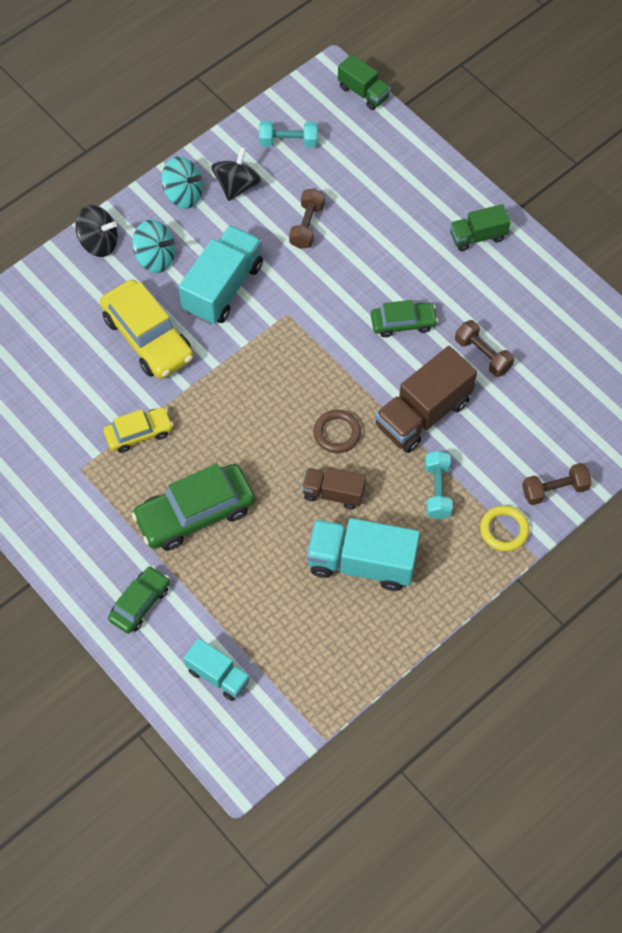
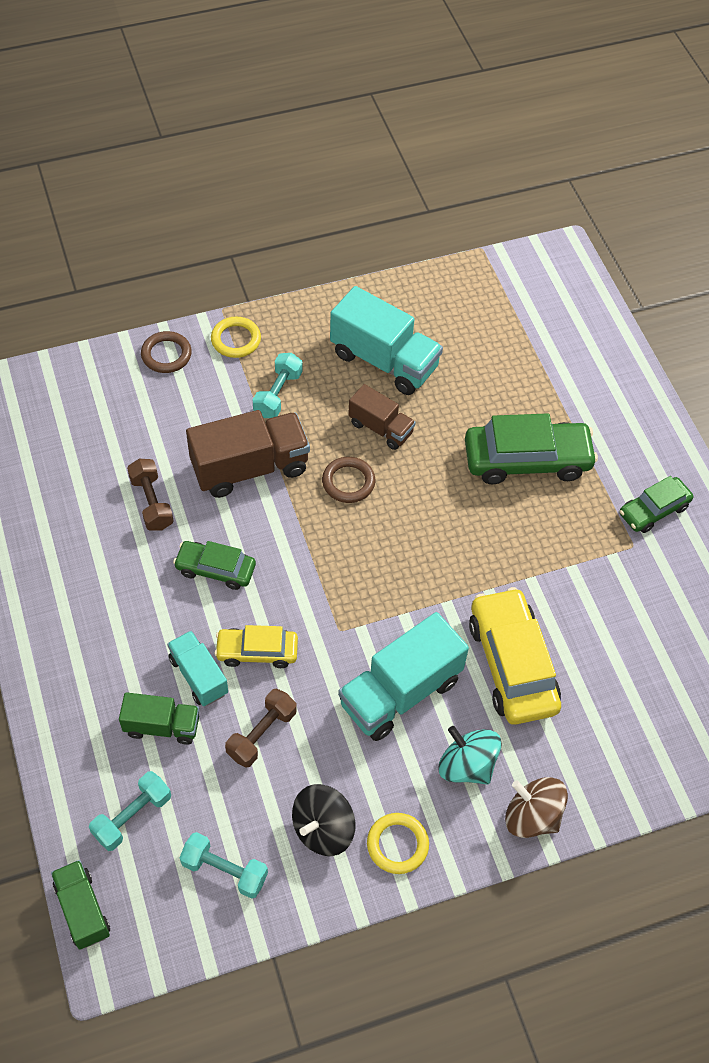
camera: 160 degrees left, 5 degrees down
black spinning top [75,205,118,257] -> brown spinning top [505,777,568,838]
yellow car [103,407,173,453] -> yellow car moved to [214,625,298,668]
green car [108,566,170,634] -> green car moved to [620,476,693,533]
turquoise spinning top [162,156,203,208] -> yellow ring [367,813,429,874]
turquoise truck [184,638,250,701] -> turquoise truck moved to [167,631,228,706]
green truck [450,204,511,251] -> green truck moved to [119,692,199,745]
brown dumbbell [522,463,592,505] -> brown ring [141,331,192,373]
none -> turquoise dumbbell [89,771,171,851]

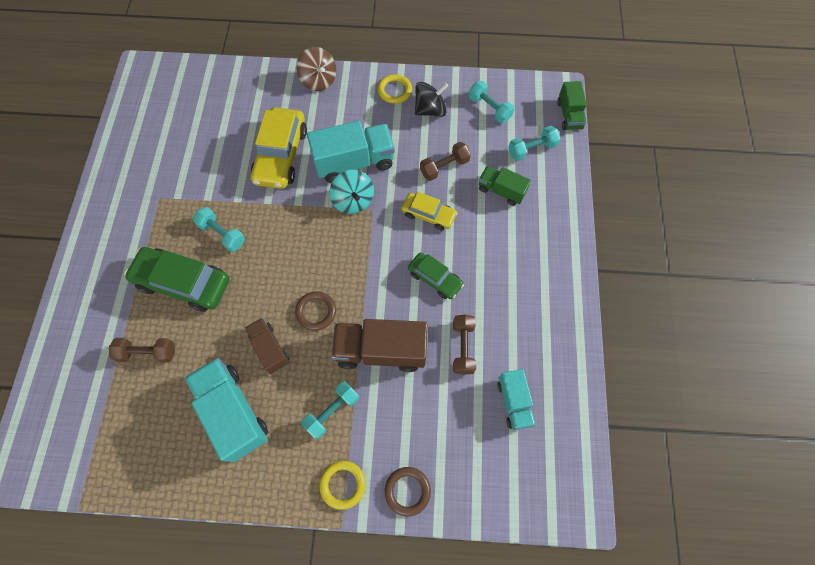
camera: 155 degrees left, 10 degrees up
turquoise truck [167,631,228,706] -> turquoise truck moved to [497,369,536,430]
turquoise spinning top [439,726,501,785] -> turquoise spinning top moved to [330,170,374,214]
green car [620,476,693,533] -> none
none -> brown dumbbell [109,338,175,363]
none -> turquoise dumbbell [193,207,245,252]

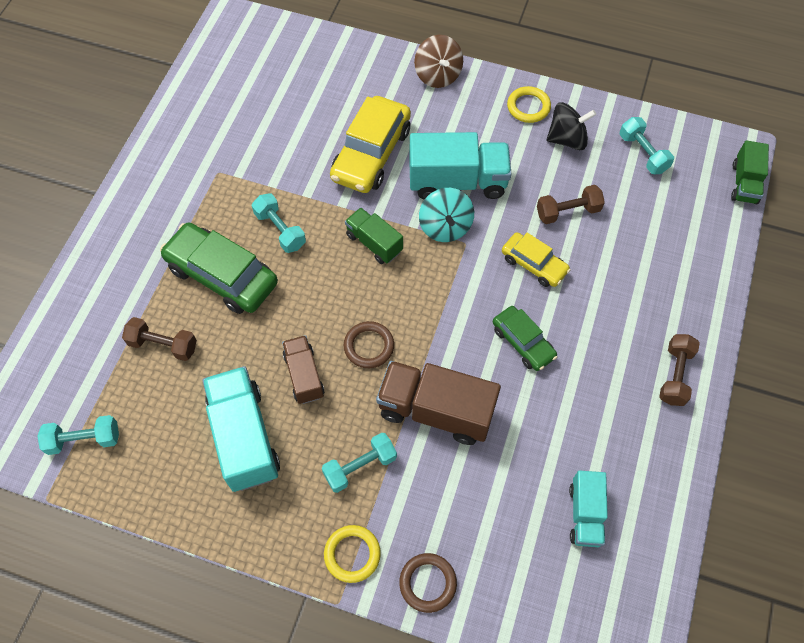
camera: 15 degrees right, 5 degrees down
brown dumbbell [453,314,476,375] -> brown dumbbell moved to [659,334,700,406]
green truck [479,166,531,206] -> green truck moved to [345,208,403,264]
turquoise dumbbell [508,126,561,161] -> turquoise dumbbell moved to [38,415,119,455]

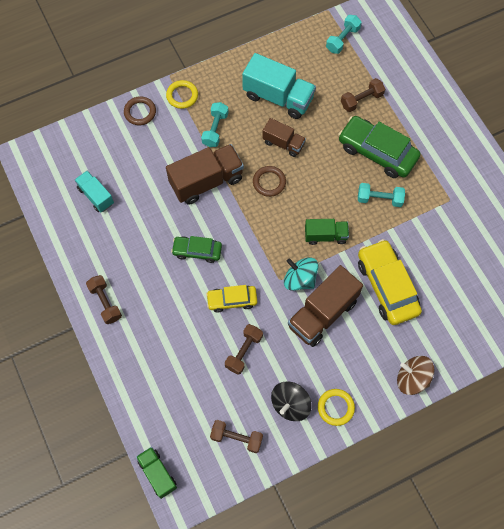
camera: 135 degrees right, 5 degrees up
green car [160,222,278,314] -> green car turned 135 degrees counterclockwise [338,116,421,178]
turquoise truck [409,132,511,200] -> brown truck [288,265,363,347]
turquoise dumbbell [620,117,674,174] -> brown dumbbell [210,420,263,453]

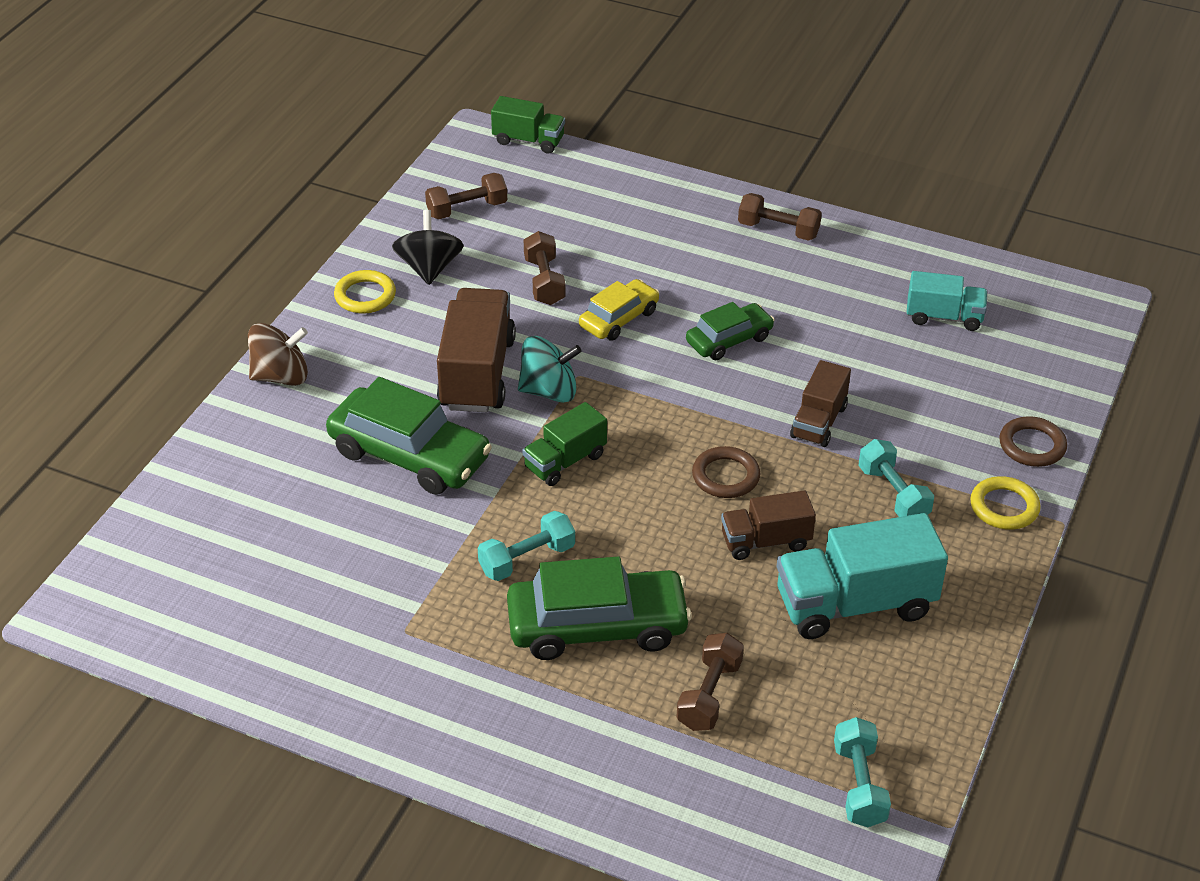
camera: 140 degrees right, 25 degrees down
brown truck [166,144,244,205] -> brown truck [790,360,851,447], size x0.58
yellow car [358,239,422,325] -> green car [326,377,492,495]

